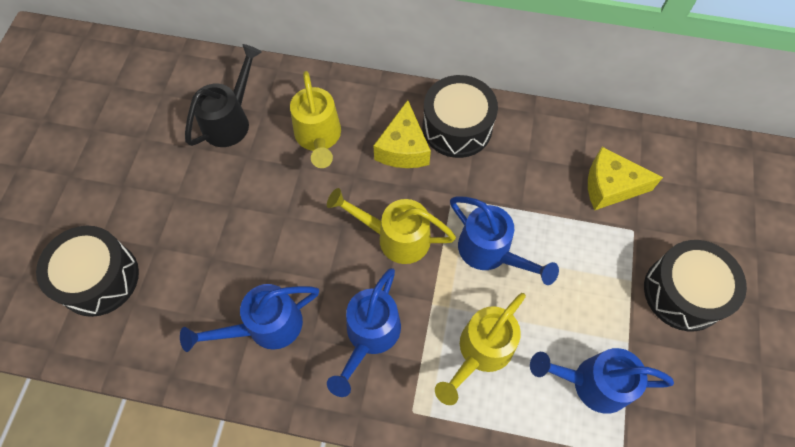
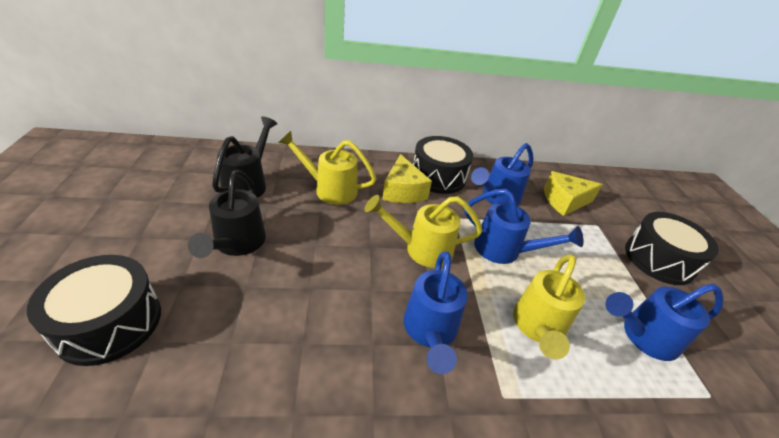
camera: 20 degrees left, 25 degrees down
blue watering can [180,284,319,352] -> blue watering can moved to [471,143,533,206]
yellow watering can [290,71,341,168] -> yellow watering can turned 135 degrees clockwise [278,131,377,205]
none -> black watering can [188,170,266,258]

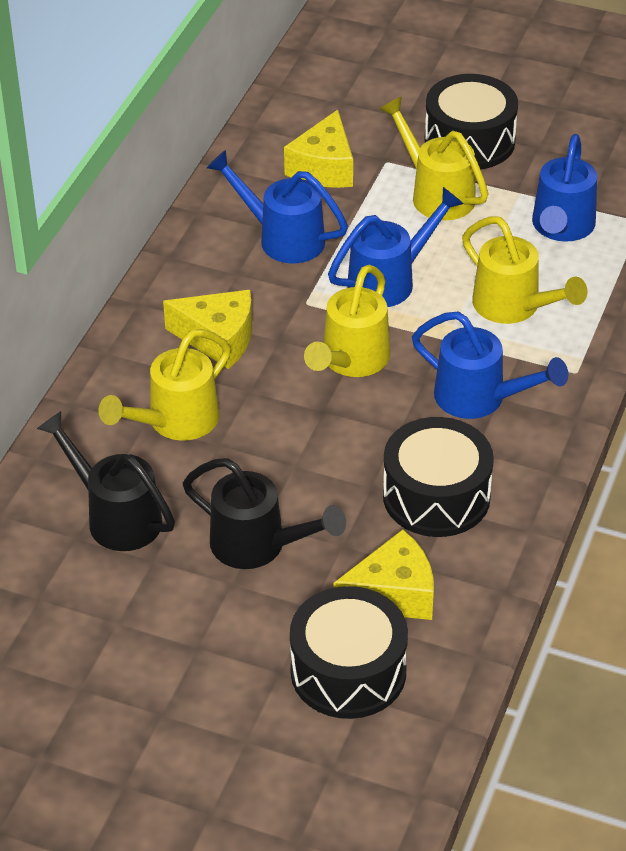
camera: 60 degrees left, 5 degrees up
black drum [413,136,473,194] -> black drum moved to [383,417,494,537]
blue watering can [471,143,533,206] -> blue watering can turned 135 degrees clockwise [207,150,348,264]
none -> yellow cheese [334,529,434,620]
none -> yellow watering can [380,96,488,220]

